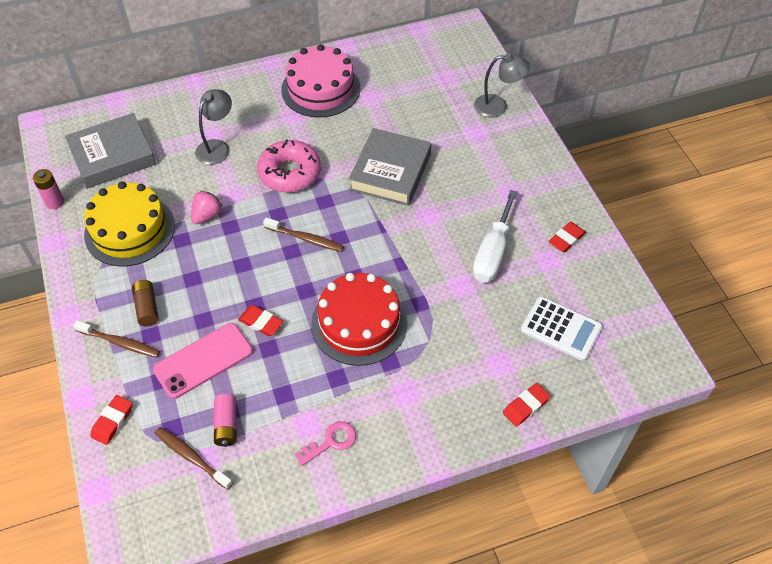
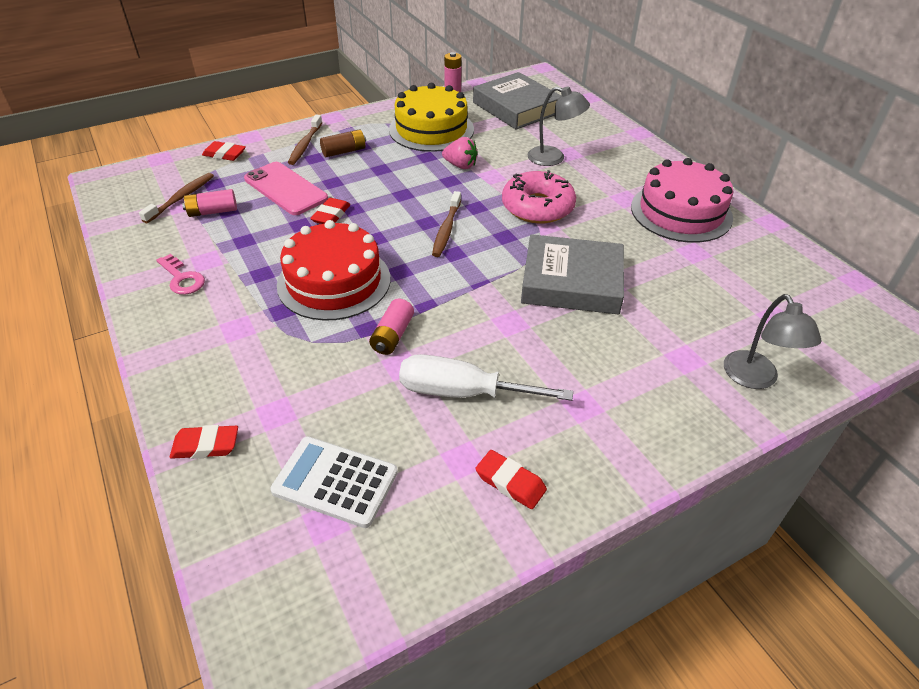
camera: 80 degrees right, 10 degrees down
red eraser [503,383,550,427] -> red eraser turned 45 degrees counterclockwise [170,425,238,459]
white calculator [521,296,602,361] -> white calculator turned 90 degrees clockwise [270,436,398,528]
none -> pink battery [369,299,414,355]

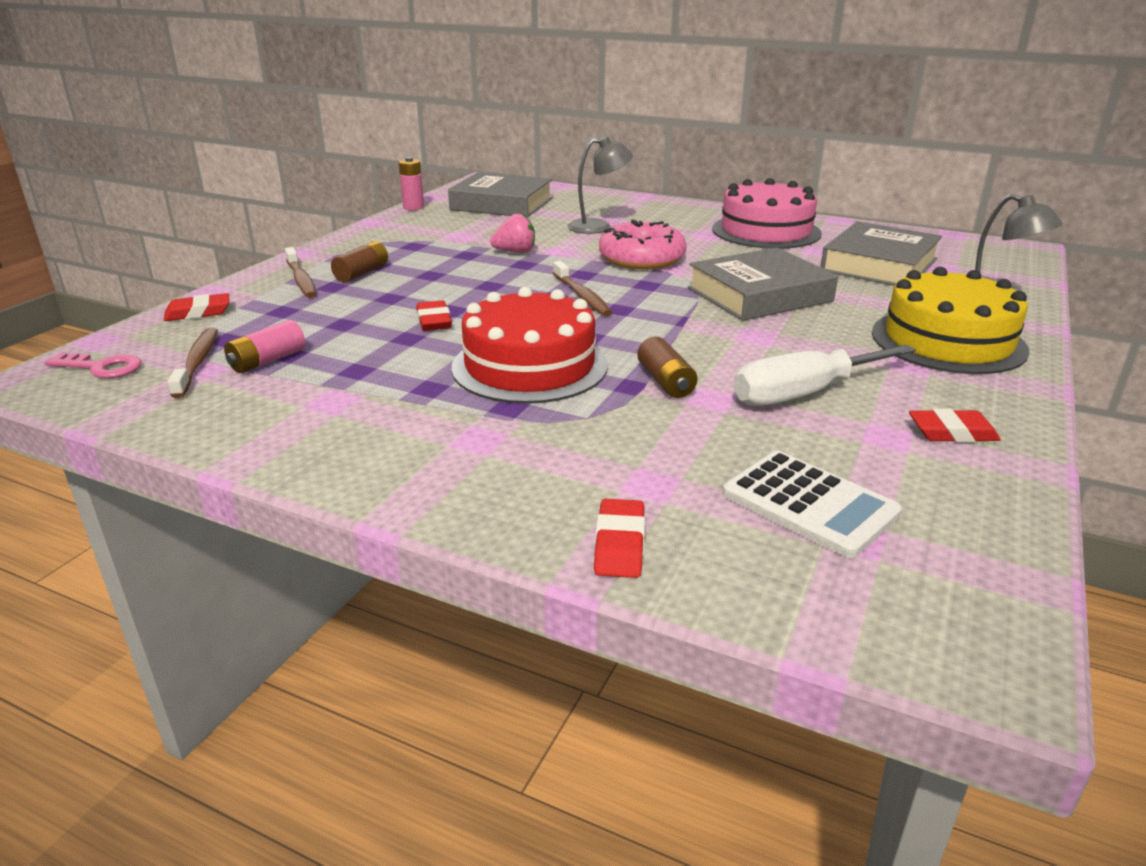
camera: 35 degrees left, 15 degrees down
pink key [156,254,205,295] -> pink key moved to [45,353,141,378]
red eraser [170,425,238,459] -> red eraser turned 45 degrees counterclockwise [594,499,645,578]
pink phone [244,162,328,215] -> none
white calculator [270,436,398,528] -> white calculator turned 120 degrees counterclockwise [723,451,902,558]
pink battery [369,299,414,355] -> brown battery [637,336,698,398]
yellow cake [389,83,474,152] -> yellow cake moved to [872,267,1029,374]
none -> grey book [820,221,942,286]

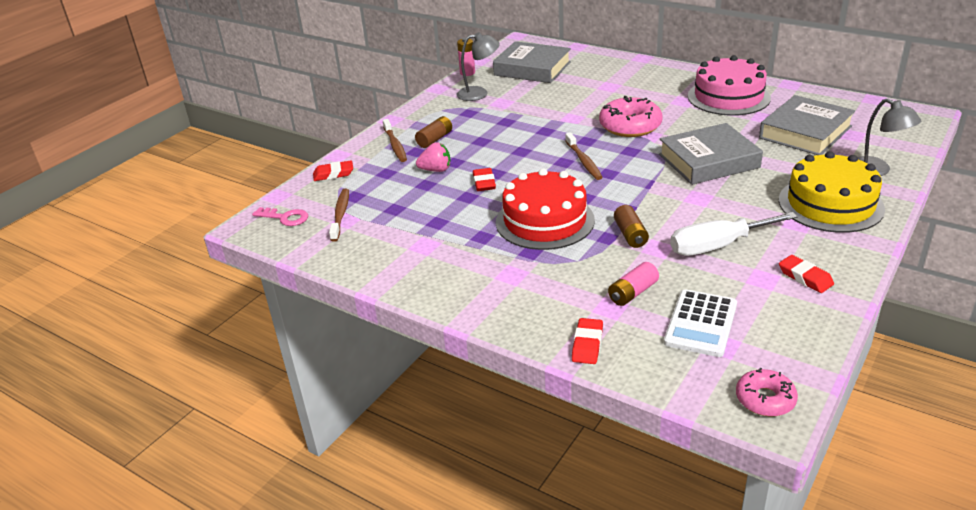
camera: 10 degrees right, 5 degrees up
pink battery [224,320,305,373] -> pink battery moved to [608,262,659,306]
pink strawberry [490,214,535,253] -> pink strawberry moved to [416,142,450,172]
grey lamp [568,136,633,234] -> grey lamp moved to [457,32,500,101]
white calculator [723,451,902,558] -> white calculator turned 60 degrees clockwise [664,289,737,357]
red eraser [909,408,1001,442] -> red eraser turned 45 degrees clockwise [779,255,834,293]
none -> pink donut [736,367,798,416]

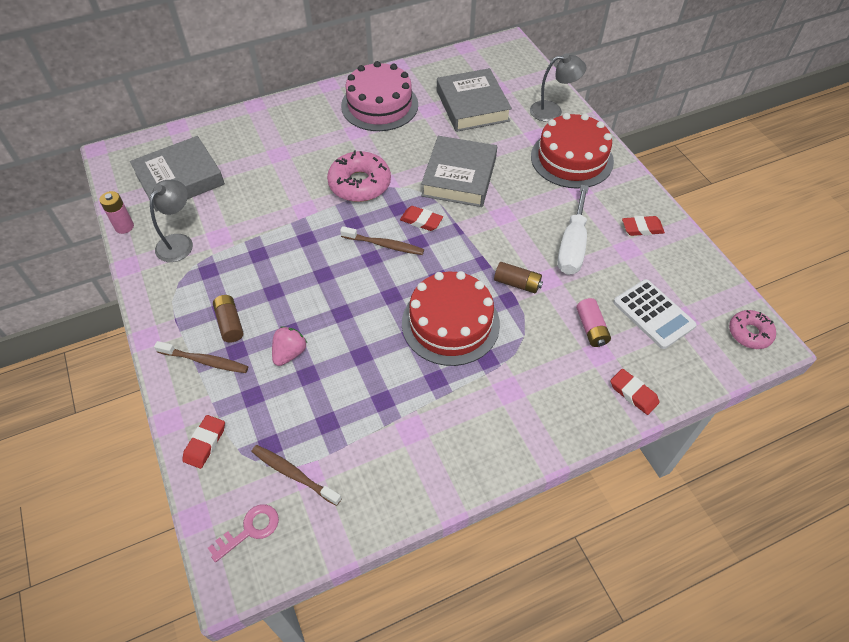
camera: 60 degrees left, 20 degrees up
red eraser [473,168,496,191] -> red eraser moved to [400,206,443,231]
yellow cake [779,151,885,233] -> red cake [531,113,614,189]

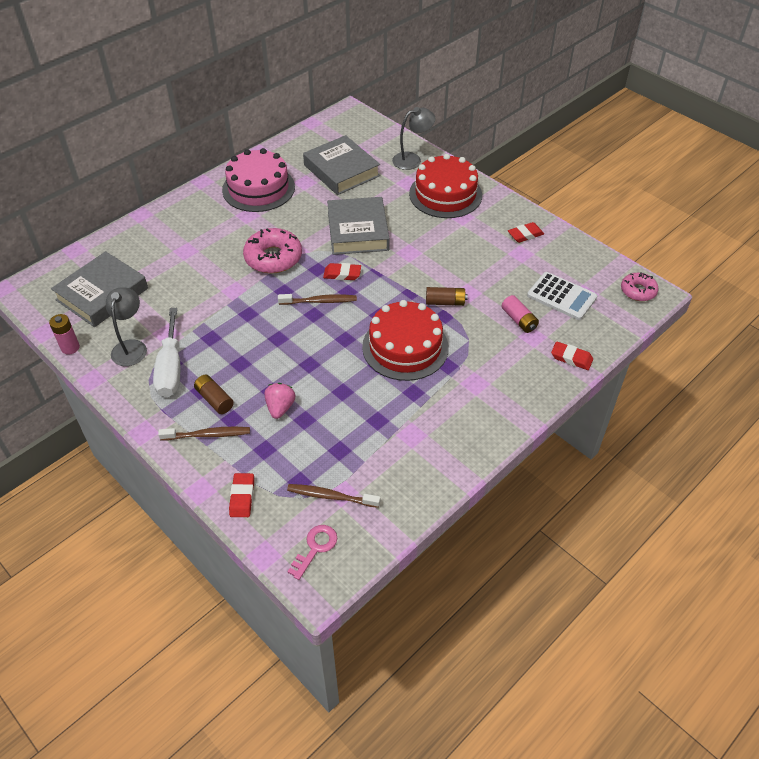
camera: 20 degrees left, 5 degrees down
white screwdriver [557,185,589,275] -> white screwdriver moved to [153,308,181,397]

